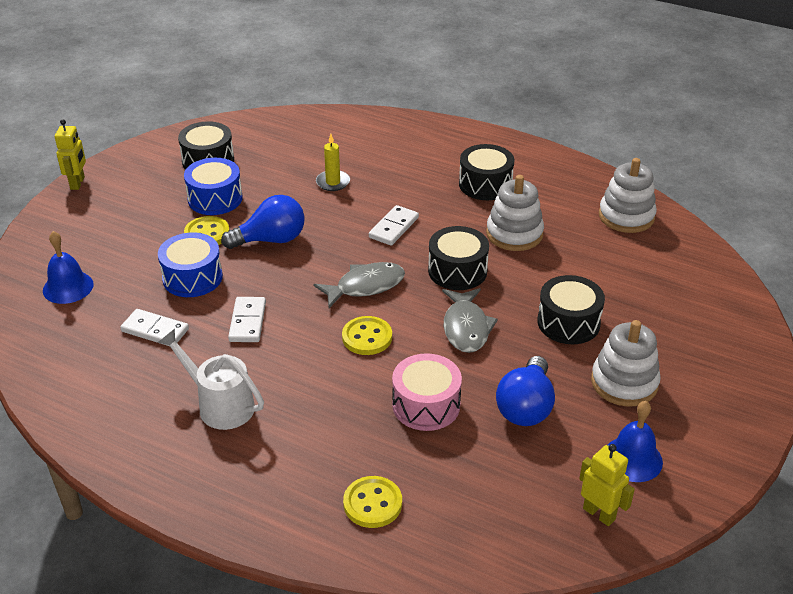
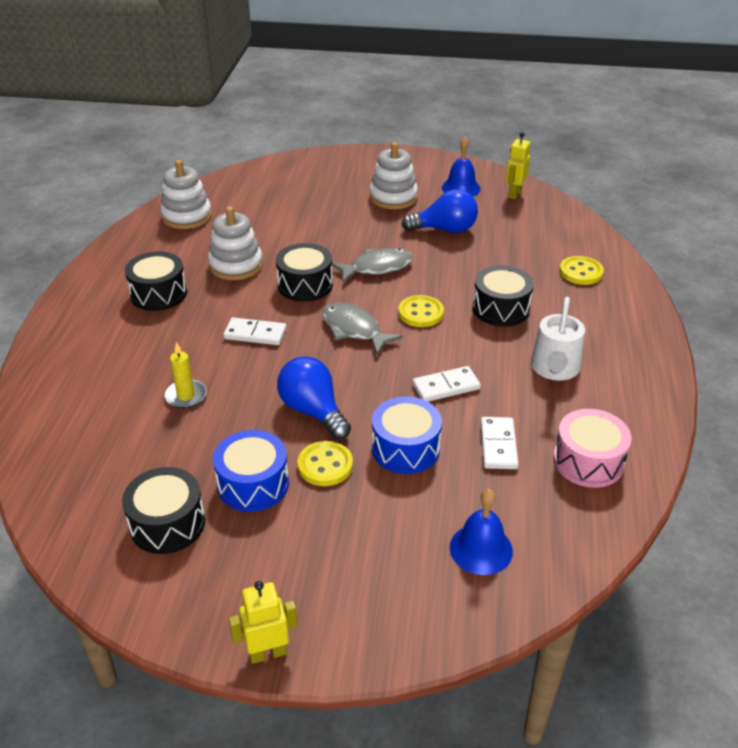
camera: 110 degrees left, 0 degrees up
pink drum [392,353,462,431] -> pink drum moved to [553,409,632,488]
black drum [537,275,605,344] -> black drum moved to [473,265,534,326]

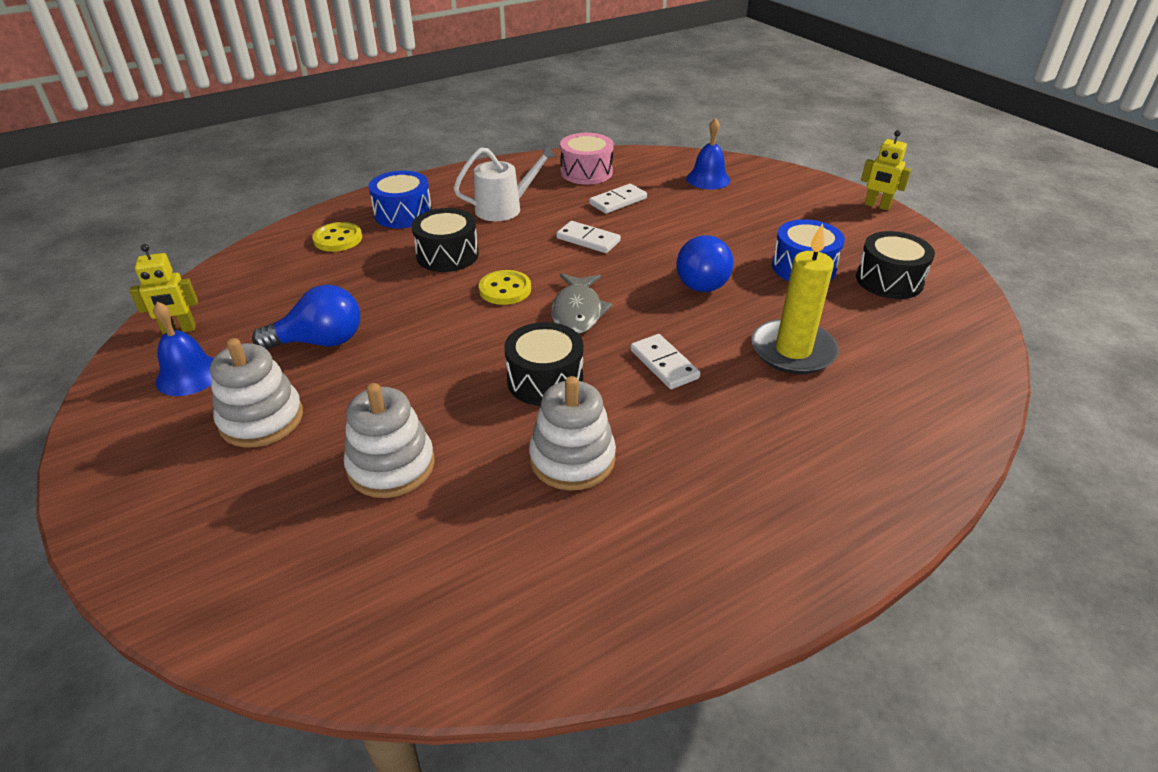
camera: 130 degrees left, 0 degrees up
black drum [125,251,187,311] -> none
white stacking toy [160,160,212,229] -> white stacking toy moved to [344,383,435,498]
yellow candle [165,342,207,408] -> yellow candle [751,223,839,374], size x1.80
yellow button [298,441,353,486] -> none
grey fish [332,248,413,283] -> none
blue drum [372,397,442,474] -> blue drum moved to [368,171,432,228]
blue light bulb [402,189,478,233] -> blue light bulb turned 120 degrees clockwise [252,285,360,350]

